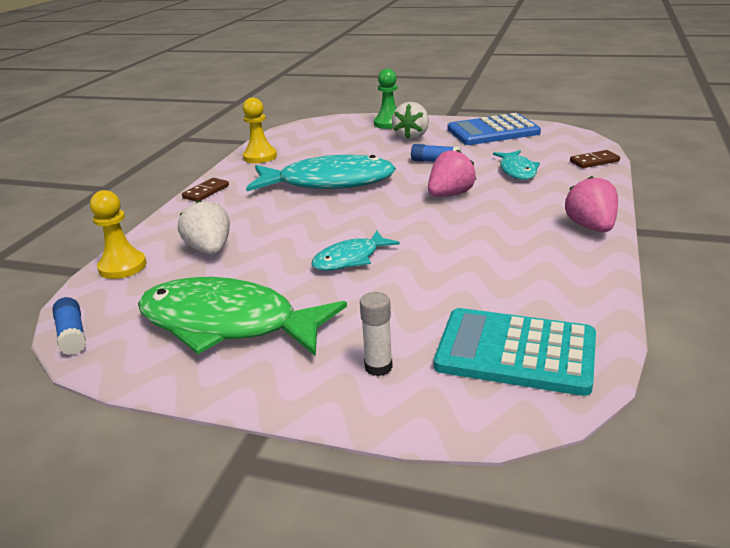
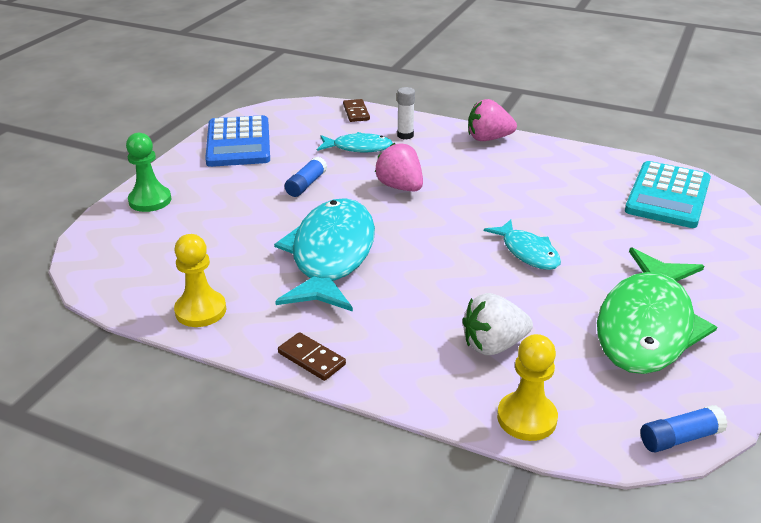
camera: 85 degrees left, 5 degrees up
white glue stick [360,292,393,376] -> white glue stick moved to [397,87,415,139]
white strawberry [392,102,429,140] -> none

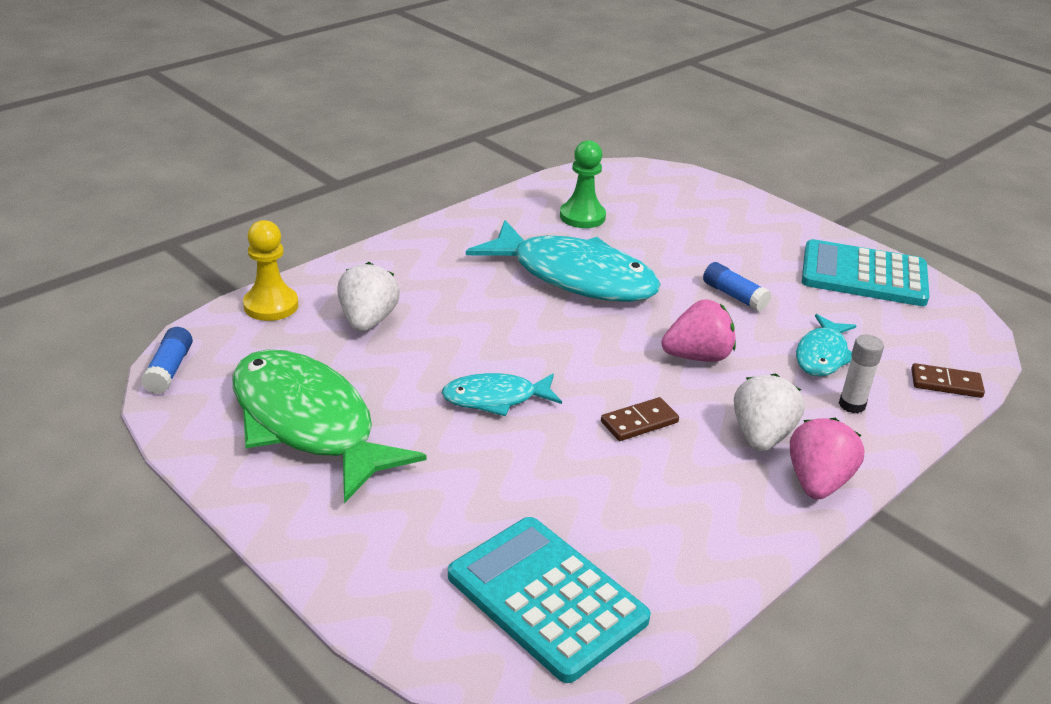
camera: 110 degrees right, 0 degrees up
green pawn [126,133,171,212] -> green pawn moved to [560,140,606,228]
yellow pawn [174,234,226,327] -> none
blue calculator [205,115,270,167] -> turquoise calculator [802,239,929,306]
brown domino [278,332,346,381] -> brown domino moved to [601,397,679,441]
none -> white strawberry [734,373,804,452]

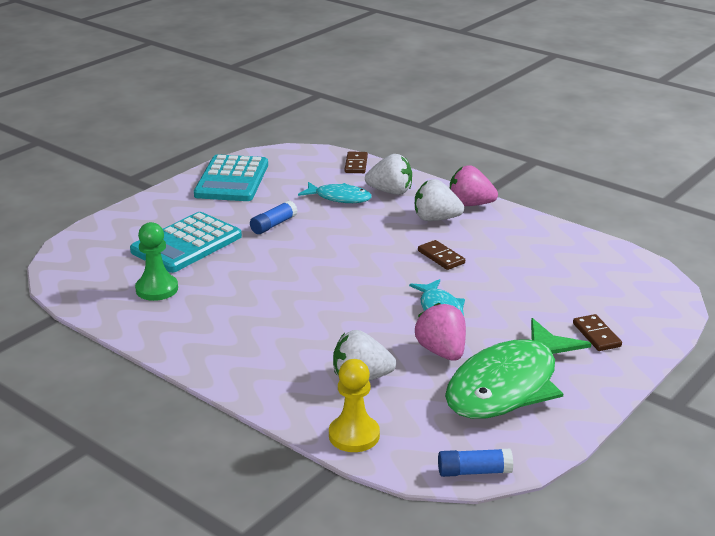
camera: 95 degrees left, 5 degrees down
turquoise calculator [448,517,651,683] -> turquoise calculator moved to [130,212,242,273]
turquoise fish [466,220,661,302] -> none
pink strawberry [661,299,736,362] -> pink strawberry moved to [415,303,466,361]
white glue stick [839,335,884,413] -> white strawberry [365,154,412,195]
none -> brown domino [573,314,622,351]

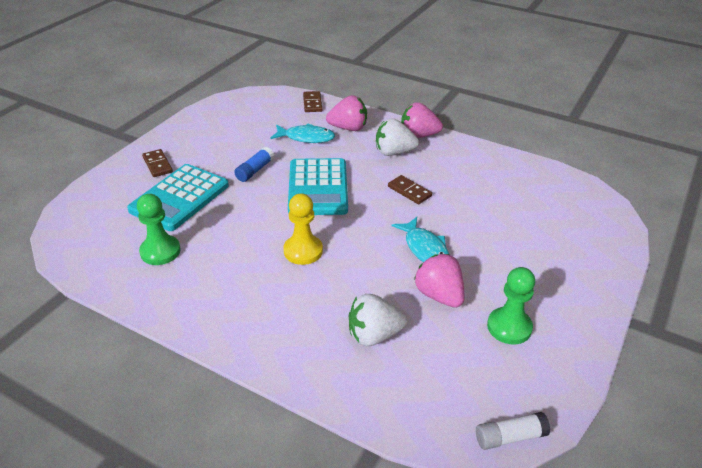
camera: 10 degrees left, 10 degrees up
turquoise calculator [194,154,268,201] -> turquoise calculator moved to [288,158,348,215]
yellow pawn [329,359,380,452] -> yellow pawn moved to [283,194,323,265]
white strawberry [365,154,412,195] -> pink strawberry [326,95,367,131]
blue glue stick [438,449,513,477] -> white glue stick [476,412,550,450]
green fish [445,318,591,419] -> green pawn [487,267,535,344]
brown domino [573,314,622,351] -> brown domino moved to [142,149,173,177]

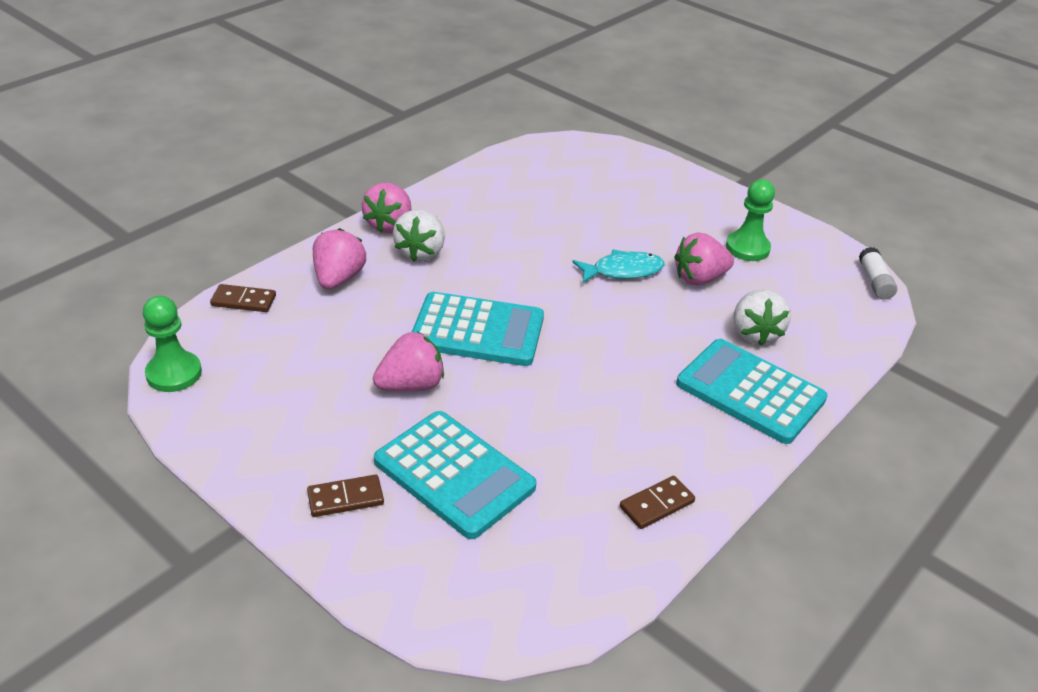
camera: 80 degrees left, 0 degrees up
green pawn [137,194,180,265] -> green pawn moved to [143,296,202,392]
blue glue stick [234,147,274,182] -> pink strawberry [373,332,444,392]
turquoise fish [271,123,335,143] -> none
yellow pawn [283,194,323,265] -> none
brown domino [388,175,432,204] -> brown domino moved to [620,476,695,529]
none -> turquoise calculator [676,339,828,444]

